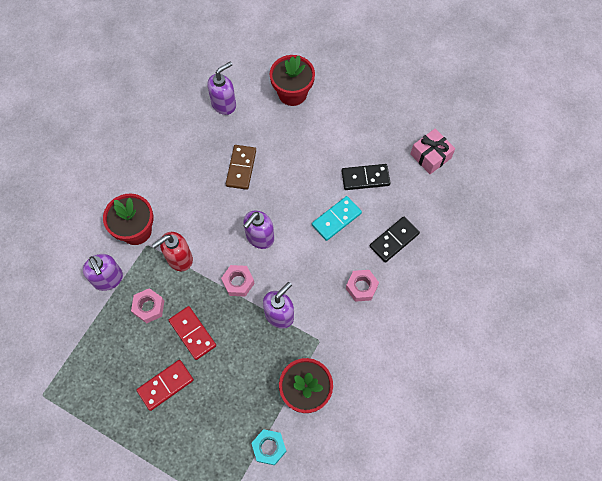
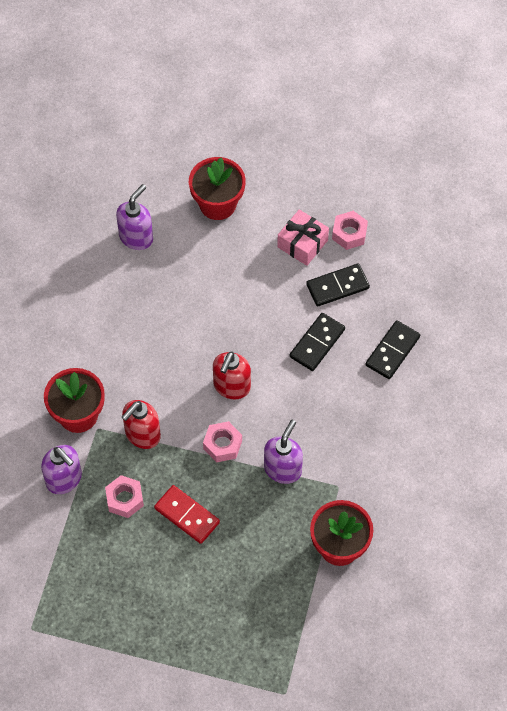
camera: 15 degrees left, 5 degrees down
red domino [137,360,194,411] -> none
brown domino [226,145,256,190] -> none
purple soap dispenser [243,211,274,249] -> red soap dispenser [213,351,251,399]
turquoise nut [251,429,287,465] -> none
turquoise domino [312,196,362,241] -> black domino [290,313,345,371]
pink nut [346,270,379,302] -> pink nut moved to [332,211,368,250]
pink gift [410,129,455,174] -> pink gift moved to [277,209,329,266]

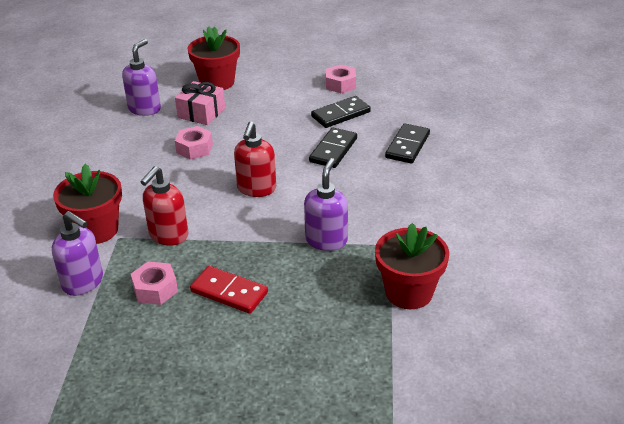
camera: 10 degrees left, 25 degrees down
pink nut [203,421,242,462] -> pink nut moved to [175,126,213,160]
pink gift [277,209,329,266] -> pink gift moved to [175,81,225,125]

